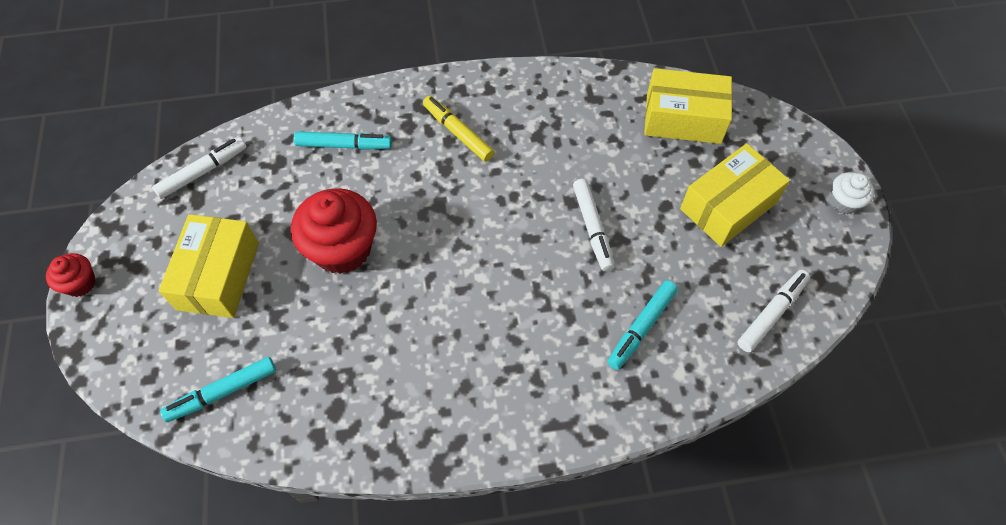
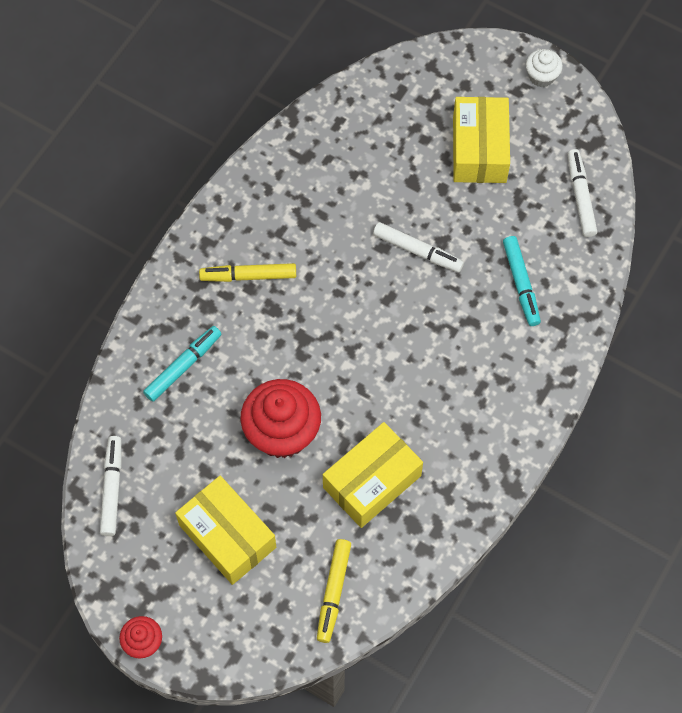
camera: 50 degrees left, 5 degrees up
turquoise marker [160,357,276,422] -> yellow marker [317,539,351,643]
yellow box [644,68,732,144] -> yellow box moved to [323,422,423,528]

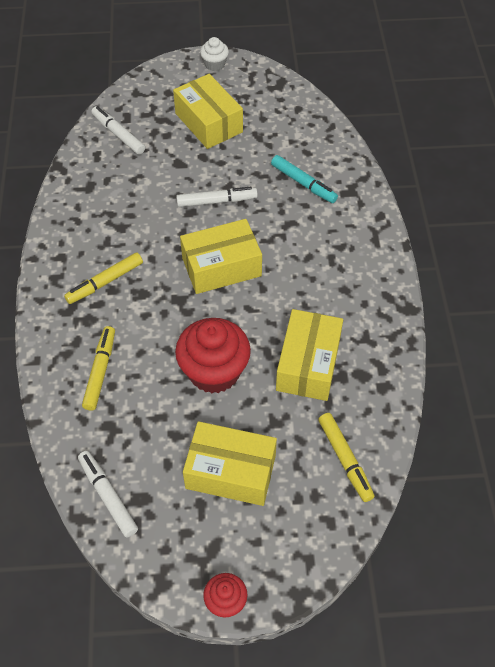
camera: 35 degrees left, 10 degrees down
turquoise marker [143,326,221,402] -> yellow marker [82,326,115,411]
white marker [568,149,597,237] -> white marker moved to [91,106,145,155]
none -> yellow box [180,219,262,294]

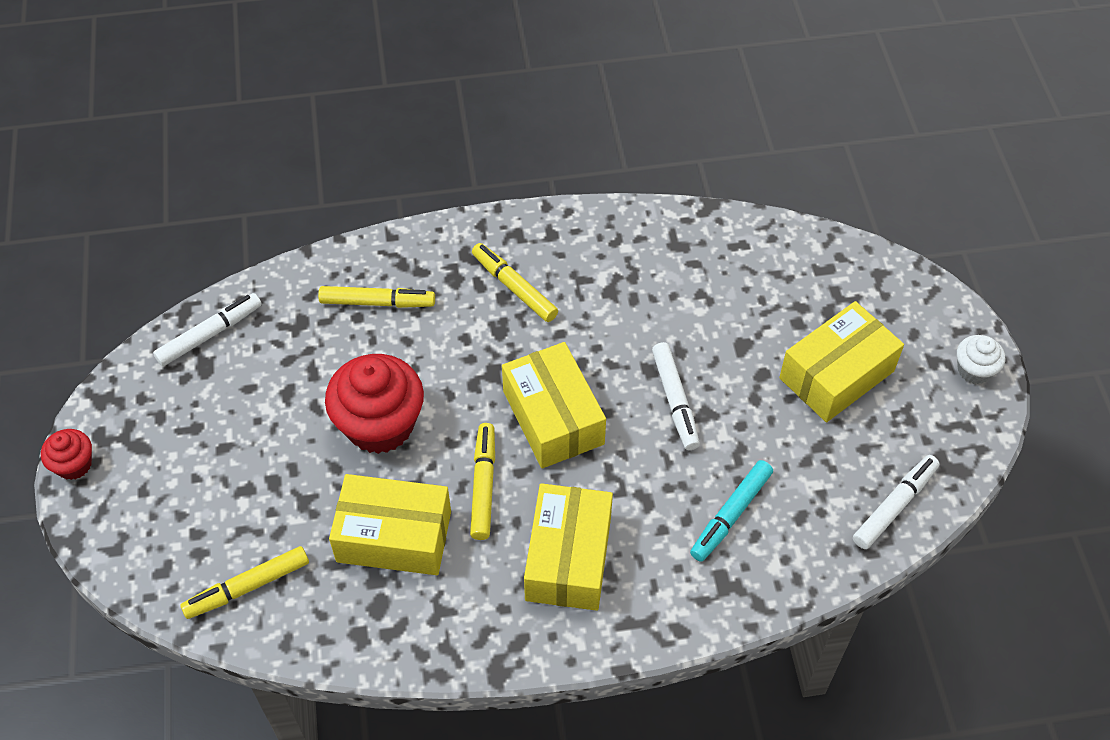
camera: 85 degrees right, 0 degrees up
white marker [91,106,145,155] -> white marker moved to [853,455,939,549]
yellow box [183,421,277,506] -> yellow box moved to [524,483,613,611]
none -> yellow marker [470,423,495,540]

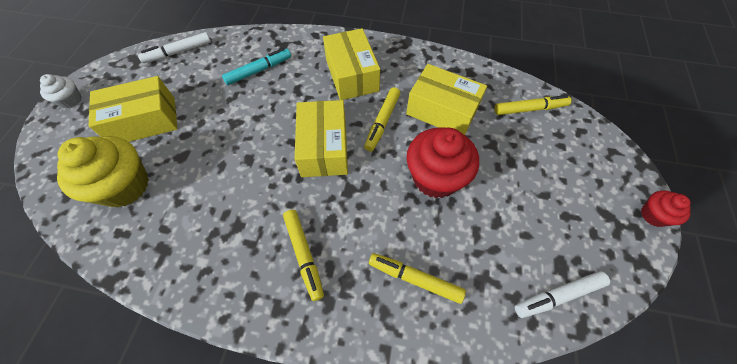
camera: 160 degrees left, 5 degrees up
yellow box [524,483,613,611] -> yellow box turned 45 degrees counterclockwise [323,28,380,100]
white marker [652,342,700,450] -> none
none -> yellow cupcake [57,136,149,208]

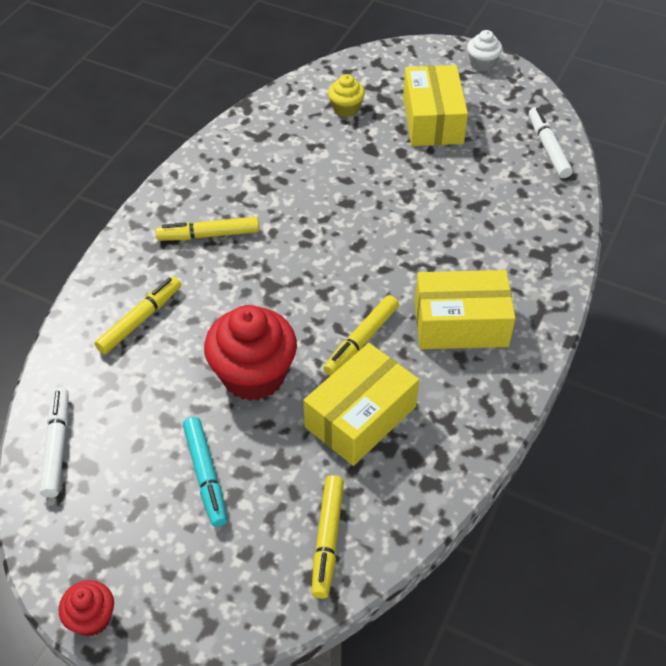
camera: 105 degrees right, 10 degrees down
yellow cupcake [57,136,149,208] -> yellow cupcake [328,74,365,117], size x0.51
turquoise marker [222,48,291,85] -> turquoise marker moved to [183,417,227,527]
yellow box [295,100,348,177] -> none
yellow marker [364,87,400,152] -> yellow marker turned 90 degrees counterclockwise [324,295,399,376]

